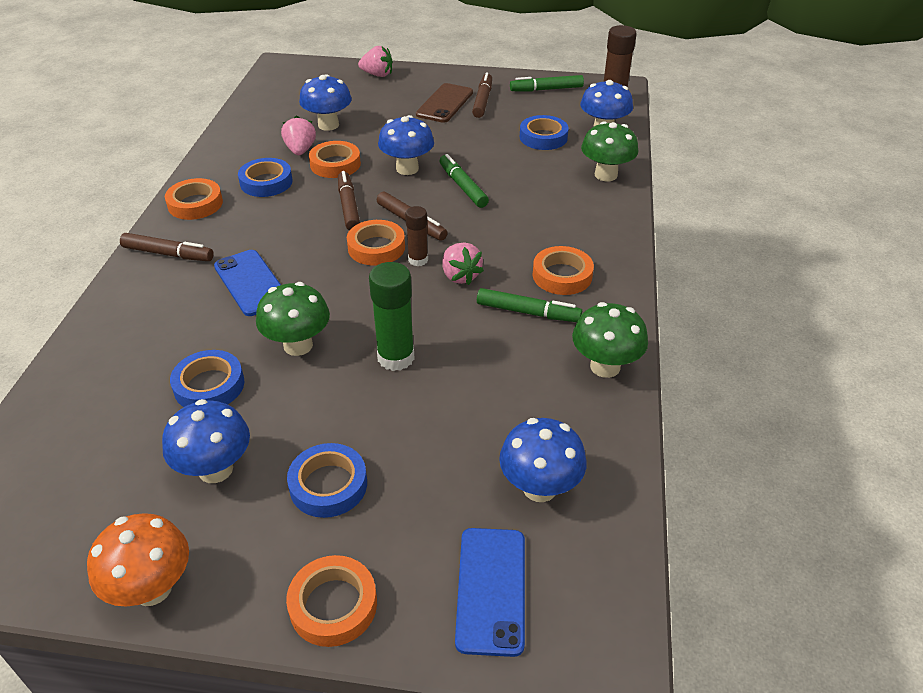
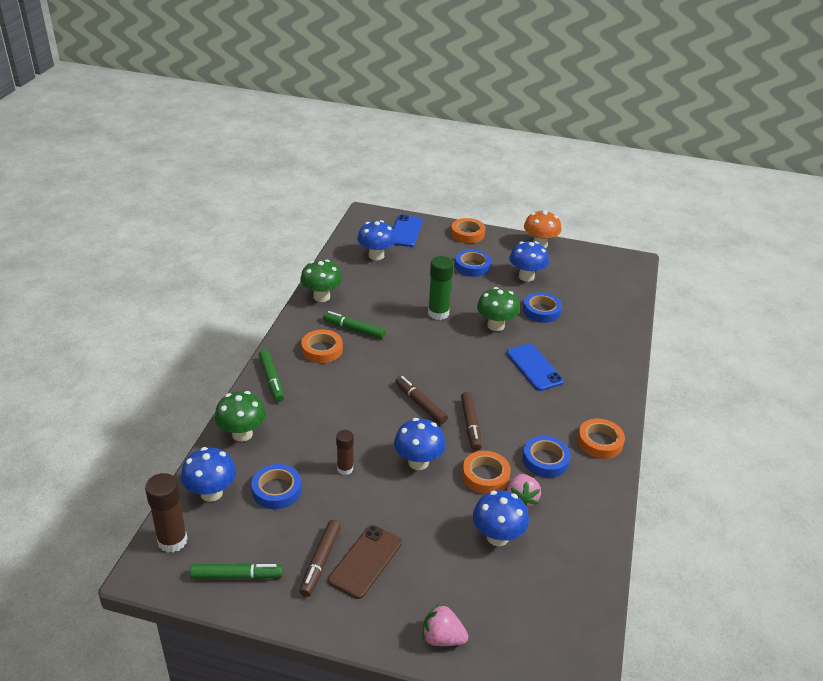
camera: 175 degrees left, 5 degrees down
brown marker [120,233,214,261] -> none
orange tape [347,220,405,266] -> none
brown glue stick [405,206,428,266] -> brown glue stick moved to [336,430,354,475]
green marker [440,154,489,208] -> green marker moved to [259,350,284,402]
pink strawberry [442,243,484,285] -> none

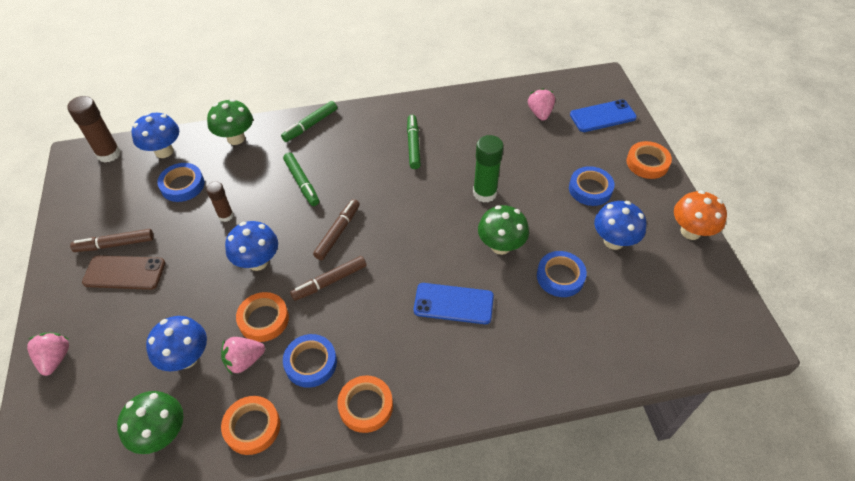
camera: 65 degrees right, 15 degrees up
green marker [190,563,283,579] -> green marker moved to [283,153,319,206]
green mushroom [300,260,342,302] -> green mushroom moved to [117,391,183,454]
orange tape [301,330,343,363] -> orange tape moved to [221,396,280,455]
blue mushroom [357,220,396,260] -> pink strawberry [528,88,555,121]
blue phone [506,344,564,391] -> blue phone turned 60 degrees clockwise [414,283,494,324]

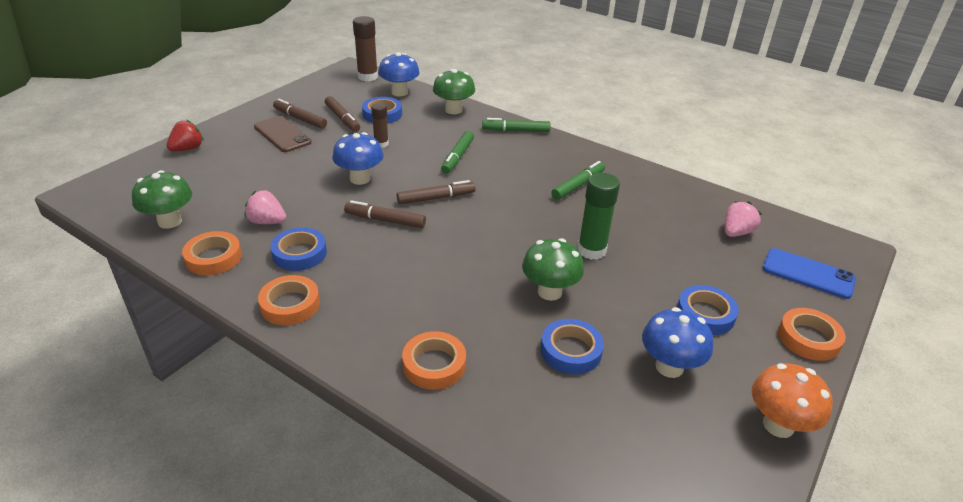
camera: 45 degrees right, 15 degrees down
pink strawberry [27,333,69,376] -> red strawberry [167,120,204,152]
blue mushroom [146,316,207,371] -> none
orange tape [236,292,289,342] -> orange tape moved to [402,331,466,390]
blue phone [414,283,494,324] -> none
none -> brown marker [325,96,360,132]

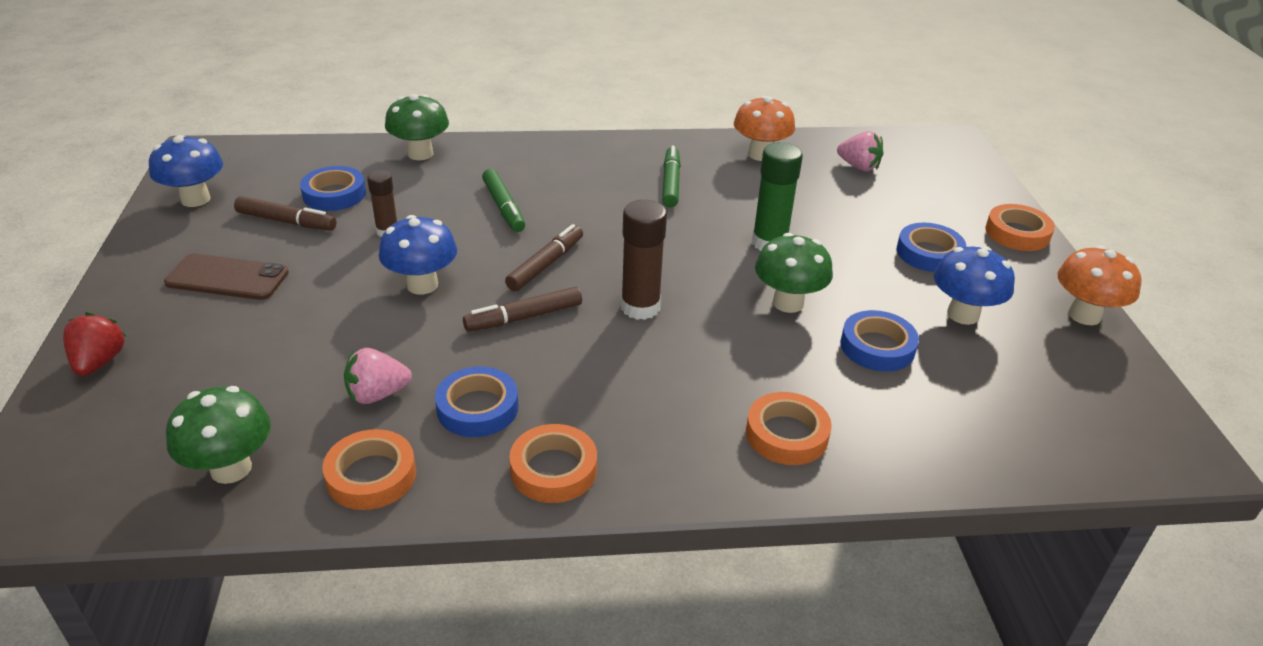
camera: 40 degrees left, 0 degrees up
brown marker [273,99,327,129] -> none
brown glue stick [353,16,378,81] -> brown glue stick moved to [621,200,667,320]
blue mushroom [378,52,420,96] -> blue mushroom moved to [149,135,223,207]
green marker [482,118,551,132] -> none
pink strawberry [725,201,762,237] -> pink strawberry turned 120 degrees clockwise [837,131,883,171]
blue phone [763,248,856,299] -> none
none -> orange mushroom [734,96,795,161]

